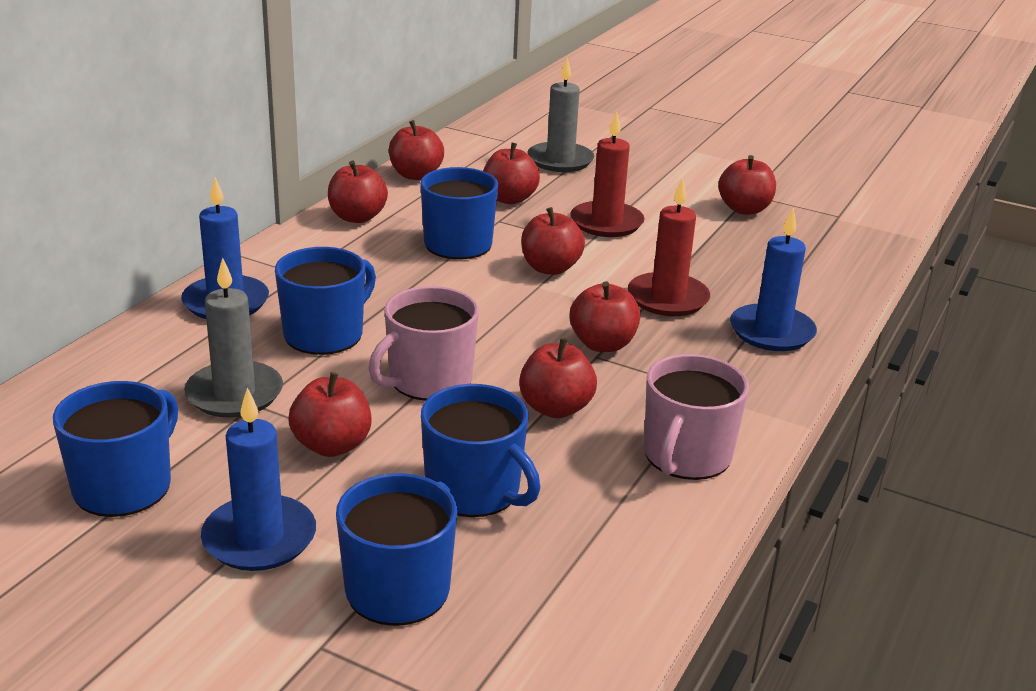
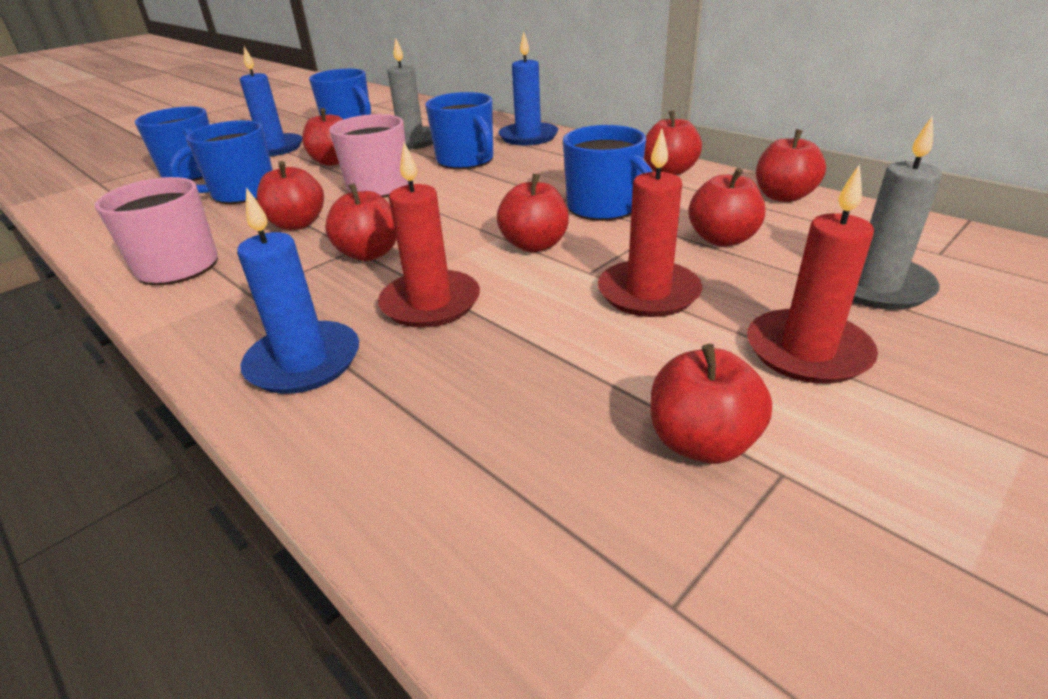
camera: 110 degrees right, 5 degrees up
none -> red candle [747,164,878,384]

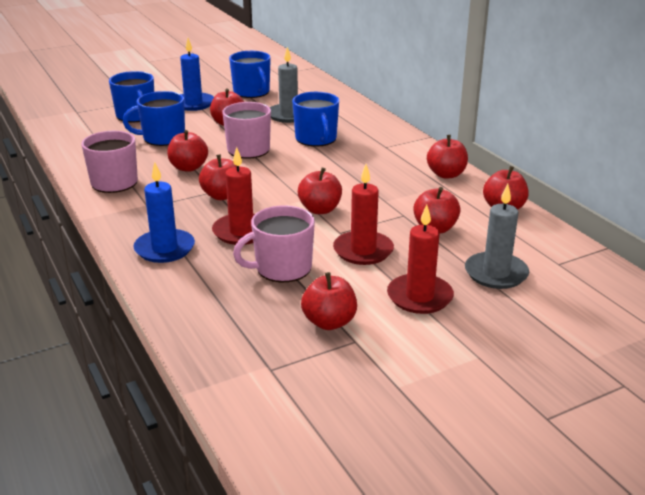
camera: 15 degrees right, 5 degrees down
blue candle [498,32,559,145] -> none
blue mug [563,125,652,221] -> none
none -> pink mug [233,205,315,282]

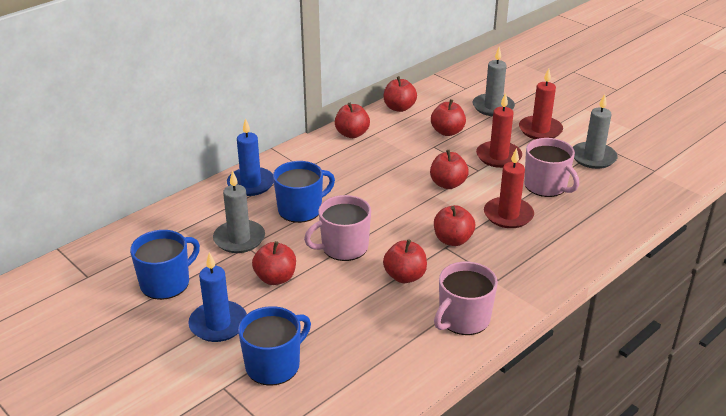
camera: 105 degrees left, 5 degrees up
blue mug [123,91,185,146] -> none
blue candle [133,162,195,263] -> blue candle moved to [227,118,274,196]
red apple [301,272,357,330] -> grey candle [573,94,618,169]

